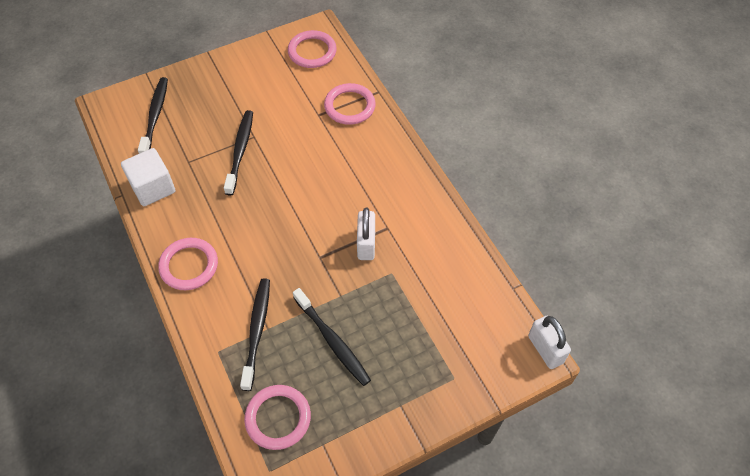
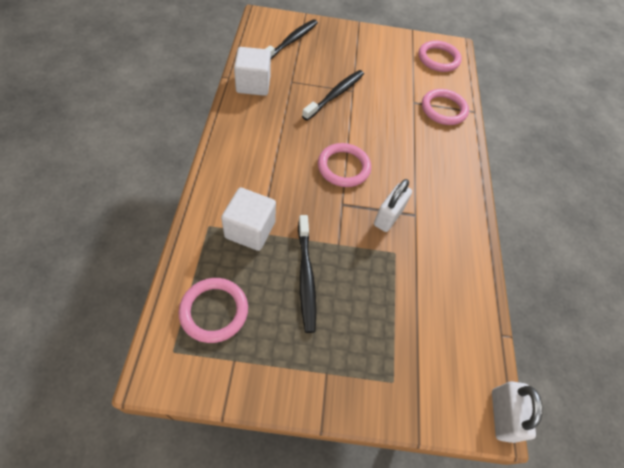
camera: 25 degrees right, 0 degrees up
pink ring [158,238,218,290] -> pink ring moved to [318,143,371,187]
black toothbrush [240,278,270,391] -> white cube [221,187,276,251]

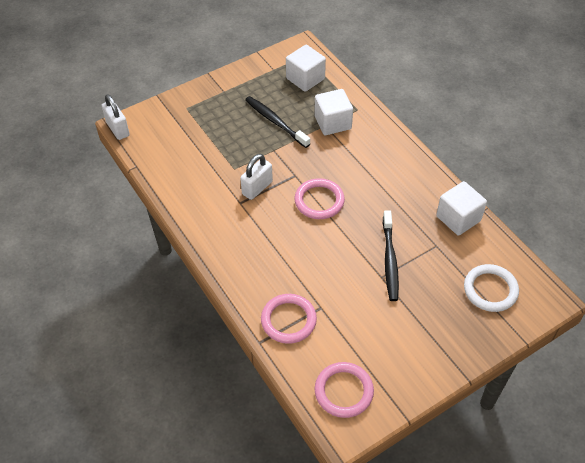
camera: 150 degrees right, 5 degrees down
pink ring [178,278,248,343] -> white cube [286,45,326,92]
black toothbrush [265,19,318,59] -> white ring [464,264,519,312]
white padlock [374,179,412,232] -> white padlock turned 45 degrees clockwise [240,154,273,200]

